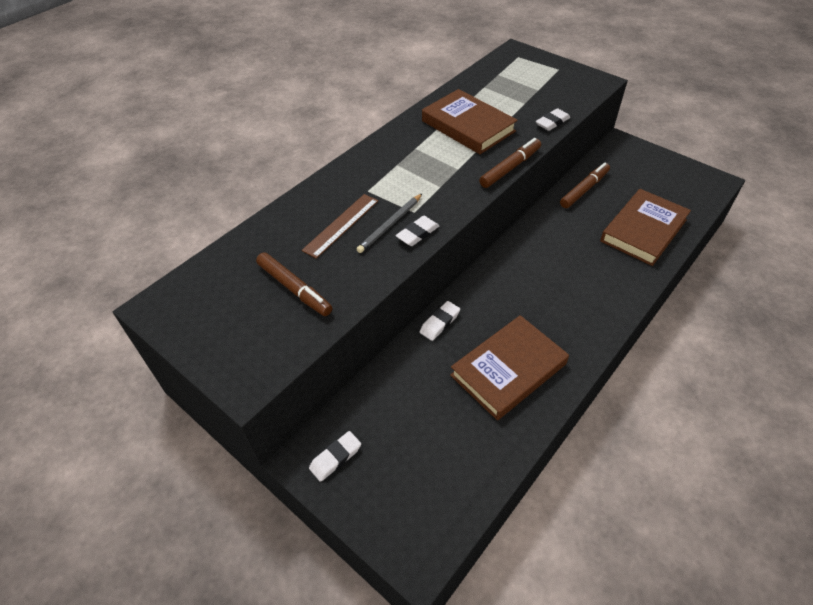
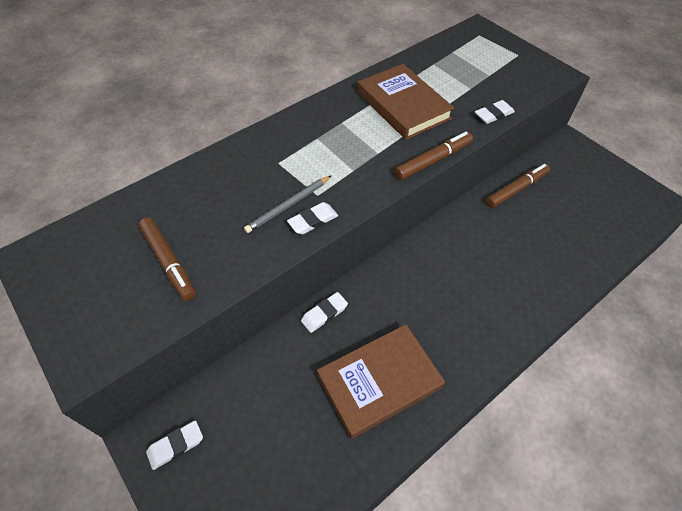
camera: 10 degrees right, 5 degrees up
brown ruler [302,194,378,259] -> none
brown book [600,189,691,266] -> none

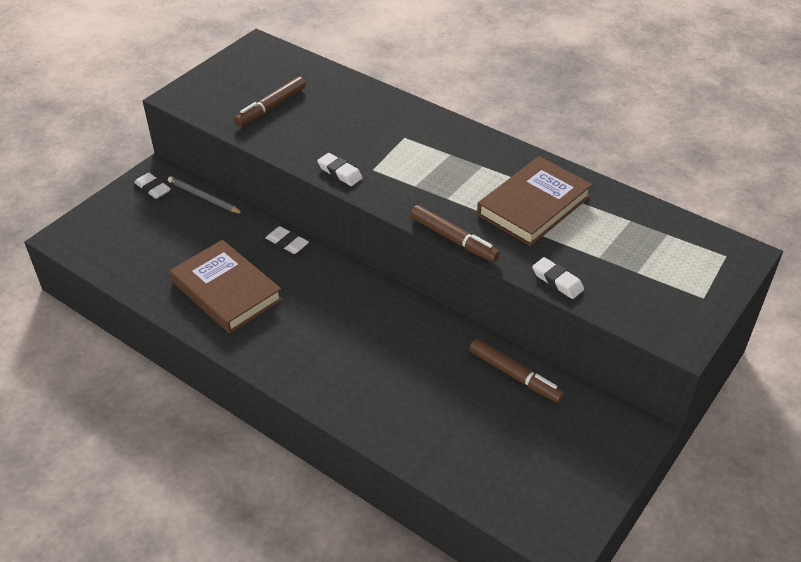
camera: 75 degrees right, 10 degrees down
grey pencil [244,175,332,233] -> grey pencil moved to [168,176,243,214]

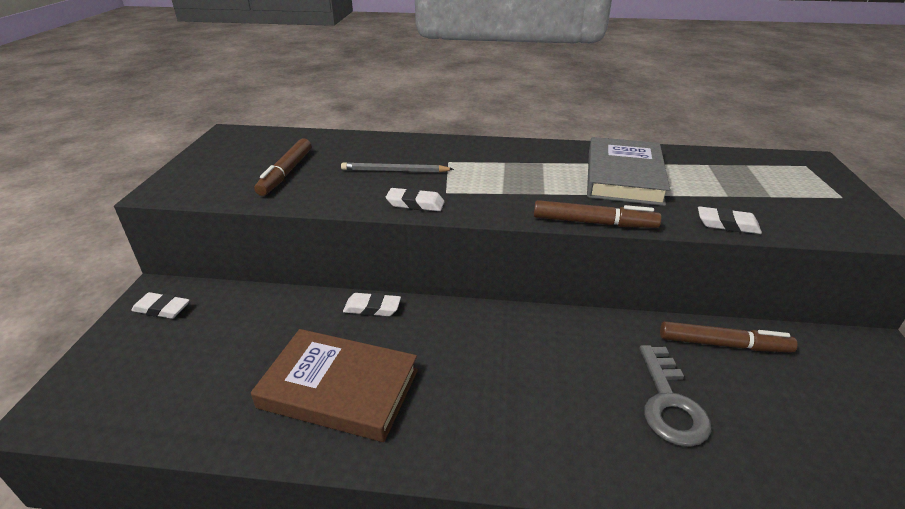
camera: 30 degrees left, 10 degrees down
grey pencil [168,176,243,214] -> grey pencil moved to [341,162,454,173]
brown book [477,156,592,246] -> grey book [587,137,670,206]
none -> grey key [640,345,711,447]

